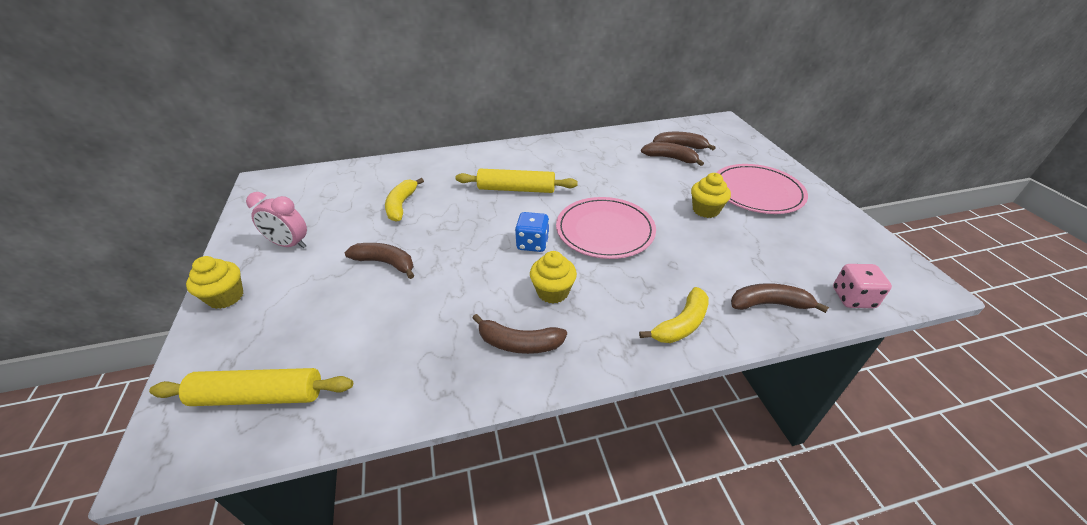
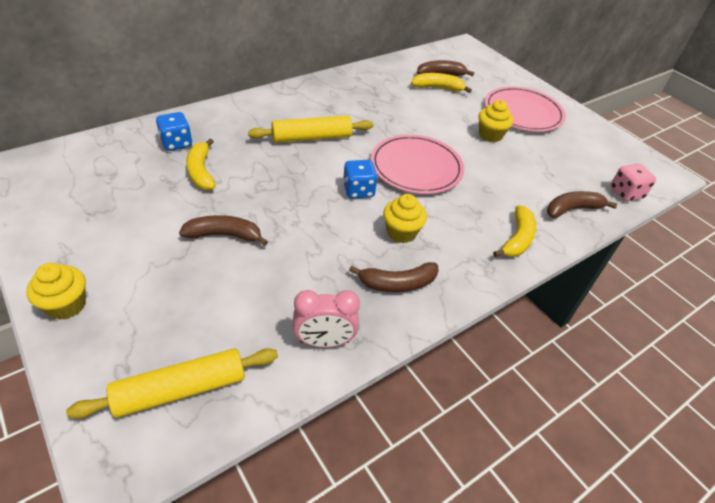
camera: 25 degrees left, 5 degrees up
pink clock [246,192,307,249] -> pink clock moved to [293,290,360,348]
brown banana [641,142,704,166] -> yellow banana [411,73,472,93]
none -> blue dice [156,112,192,151]

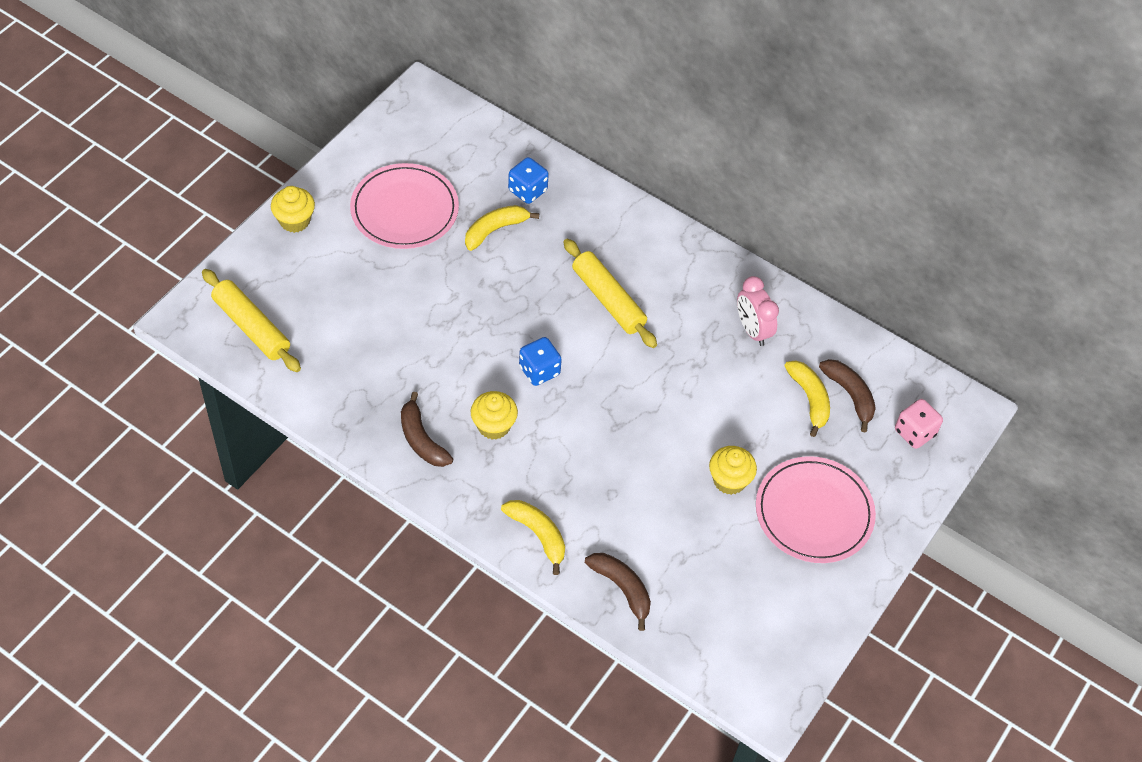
camera: 70 degrees right, 10 degrees up
brown banana [179,215,268,246] -> none
pink clock [293,290,360,348] -> pink clock moved to [737,276,779,346]
pink plate [370,134,464,194] -> pink plate moved to [350,163,459,249]
yellow banana [493,205,536,257] -> yellow banana turned 135 degrees counterclockwise [501,500,565,575]
pink dice [610,164,656,201] -> pink dice moved to [895,399,943,449]

